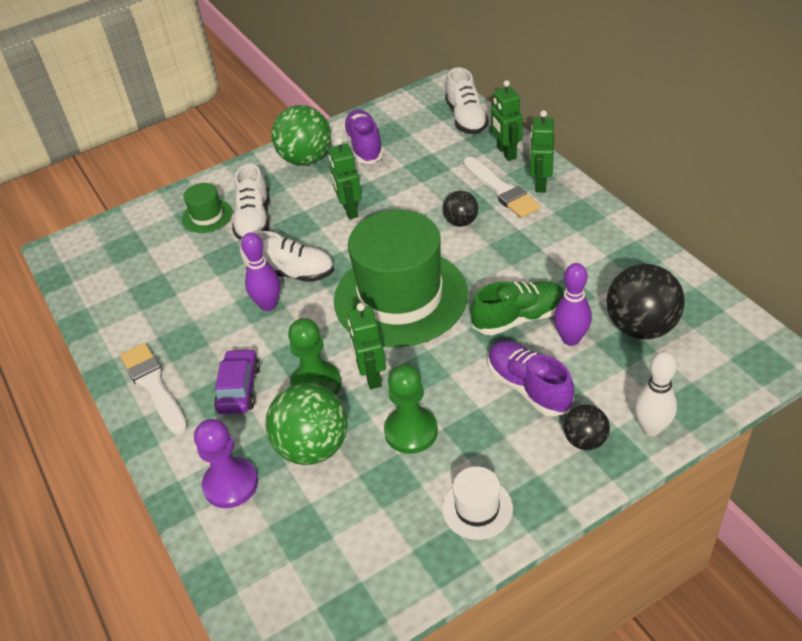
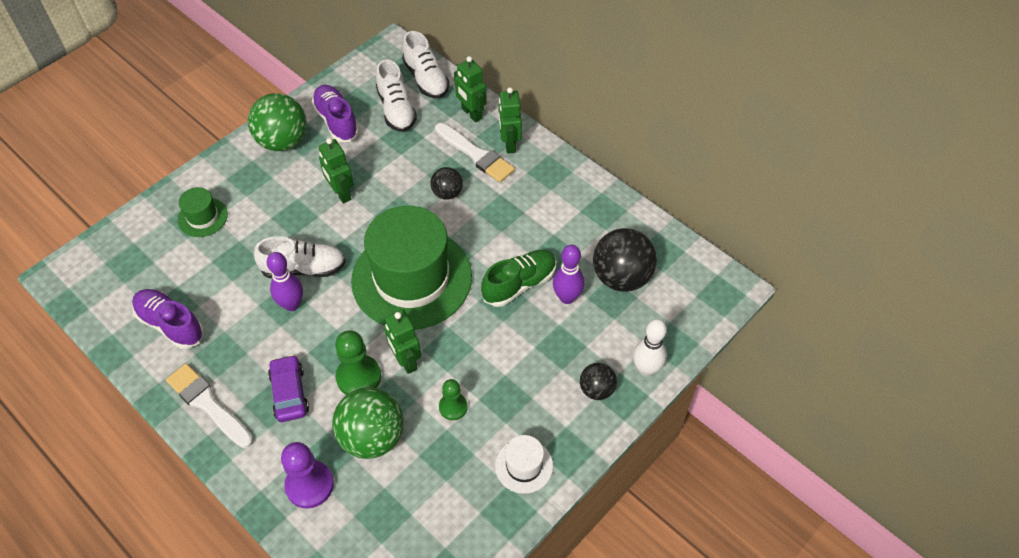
camera: 20 degrees left, 10 degrees up
white shoe [232,164,269,240] -> white shoe moved to [376,59,417,132]
green pawn [384,364,438,454] -> green pawn [439,379,468,420], size x0.63
purple shoe [488,341,574,417] -> purple shoe moved to [132,289,204,349]

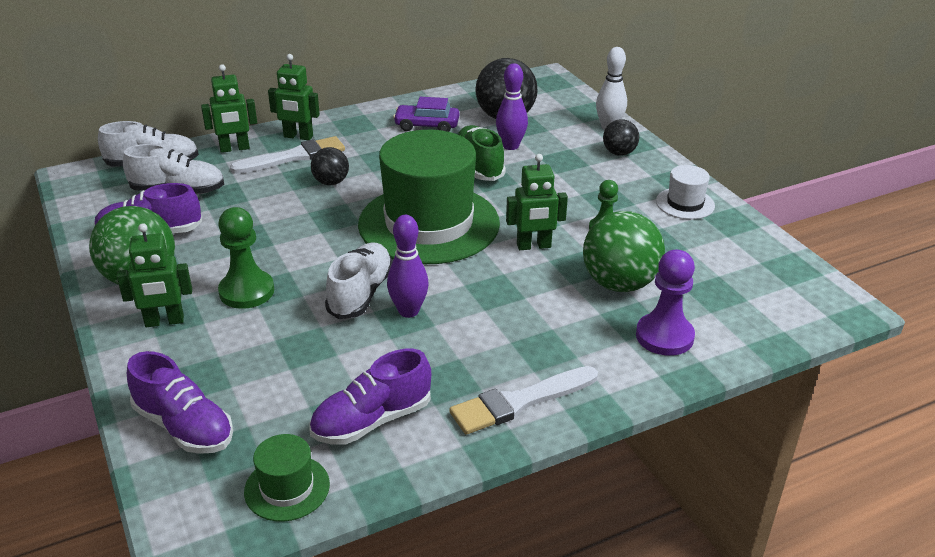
camera: 70 degrees left, 20 degrees down
green hat [178,187,228,237] -> green hat moved to [244,434,330,522]
purple car [268,355,309,422] -> purple car moved to [393,97,459,132]
green robot [319,138,354,204] -> green robot moved to [117,223,192,327]
green pawn [335,330,381,395] -> green pawn moved to [218,207,274,309]
none -> purple shoe [127,351,233,454]

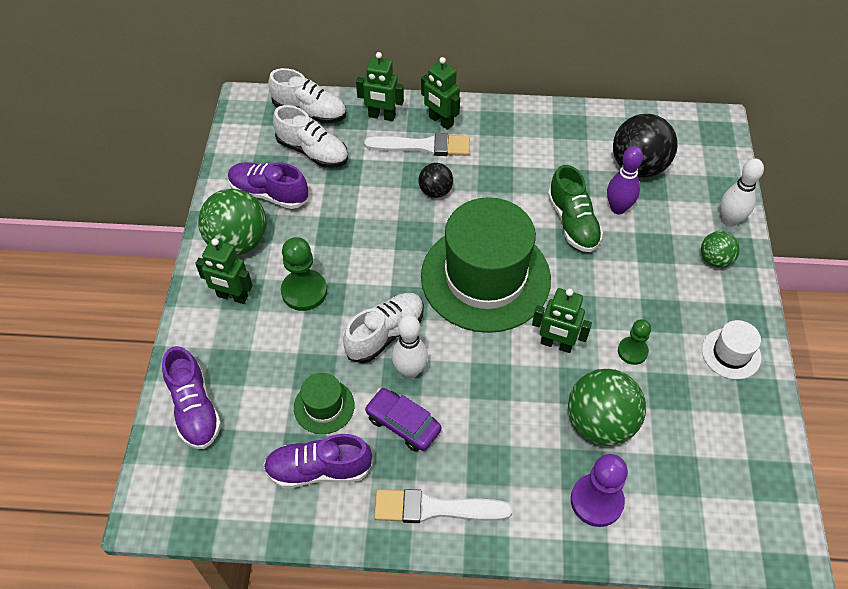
camera: 30 degrees right, 20 degrees up
green hat [244,434,330,522] -> green hat moved to [294,373,354,434]
purple bowling pin [387,215,429,318] -> white bowling pin [392,315,428,379]
purple car [393,97,459,132] -> purple car moved to [365,388,441,452]
green shoe [458,125,506,181] -> green shoe turned 150 degrees clockwise [548,165,603,252]
black ball [603,119,639,156] -> green ball [701,231,740,268]

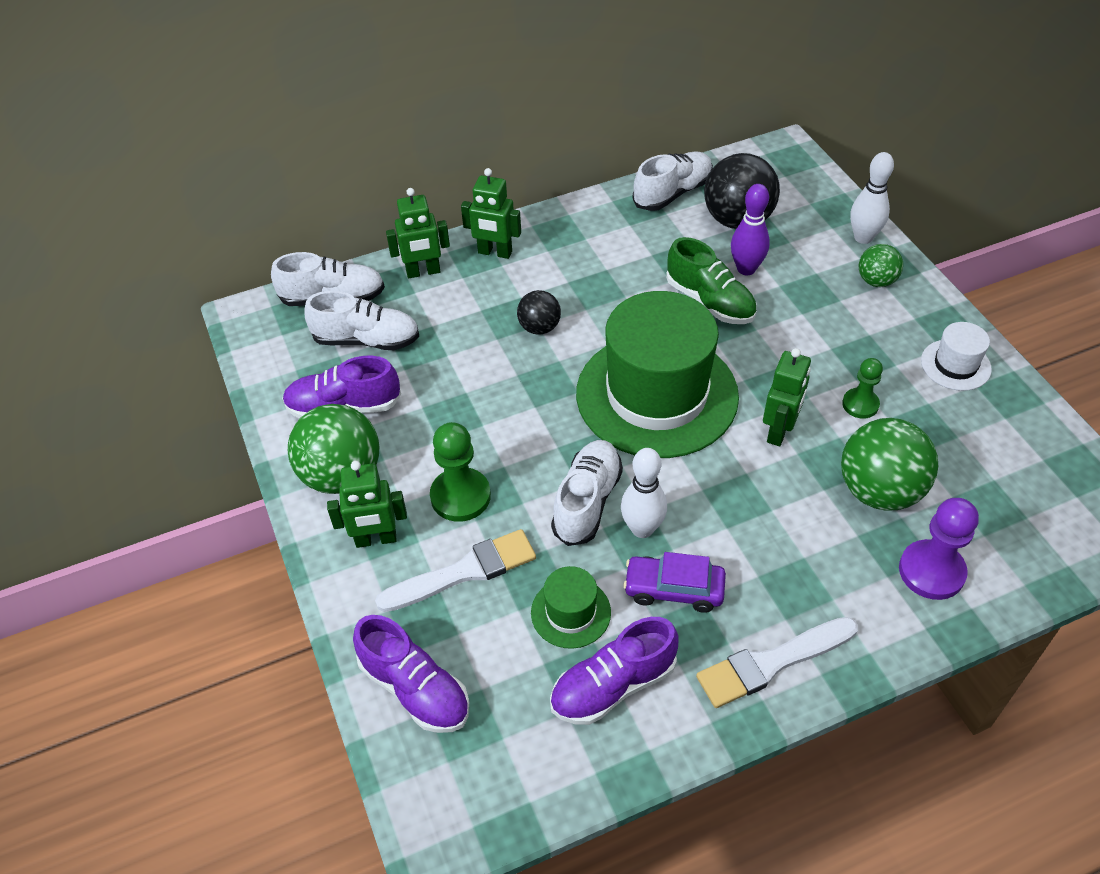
camera: 25 degrees left, 5 degrees down
white brush [364,133,470,156] -> white brush moved to [375,529,536,612]
green robot [532,288,592,353] -> green robot turned 60 degrees counterclockwise [763,348,811,446]
none -> white shoe [633,152,713,211]

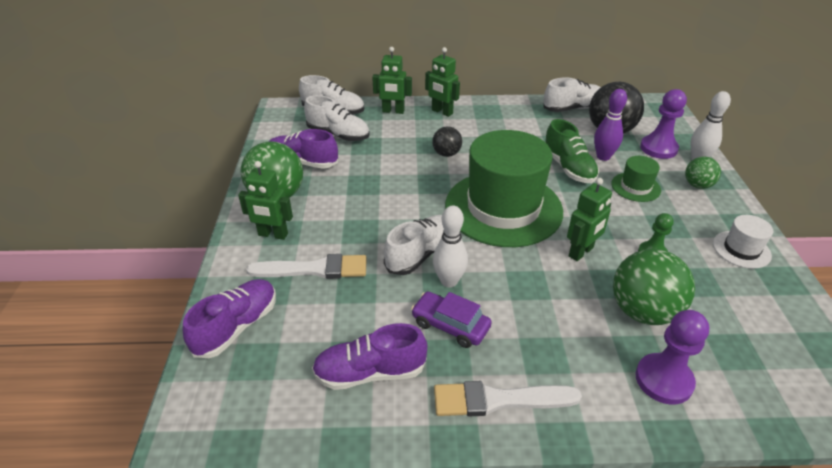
camera: 20 degrees right, 10 degrees down
purple shoe [353,615,469,733] -> purple shoe turned 120 degrees counterclockwise [183,279,276,358]
green pawn [430,422,491,522] -> none
green hat [531,566,611,649] -> green hat moved to [611,156,661,202]
none -> purple pawn [640,89,687,159]

